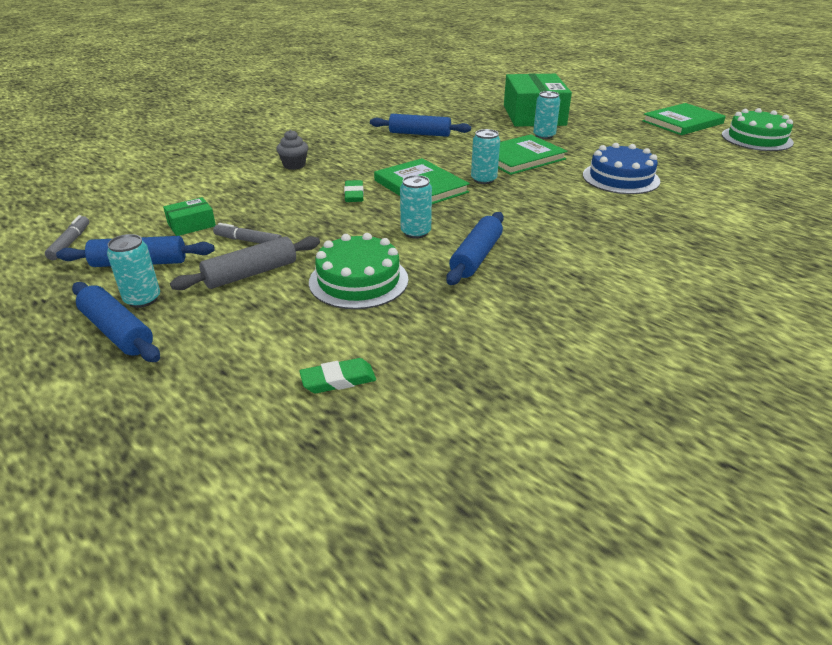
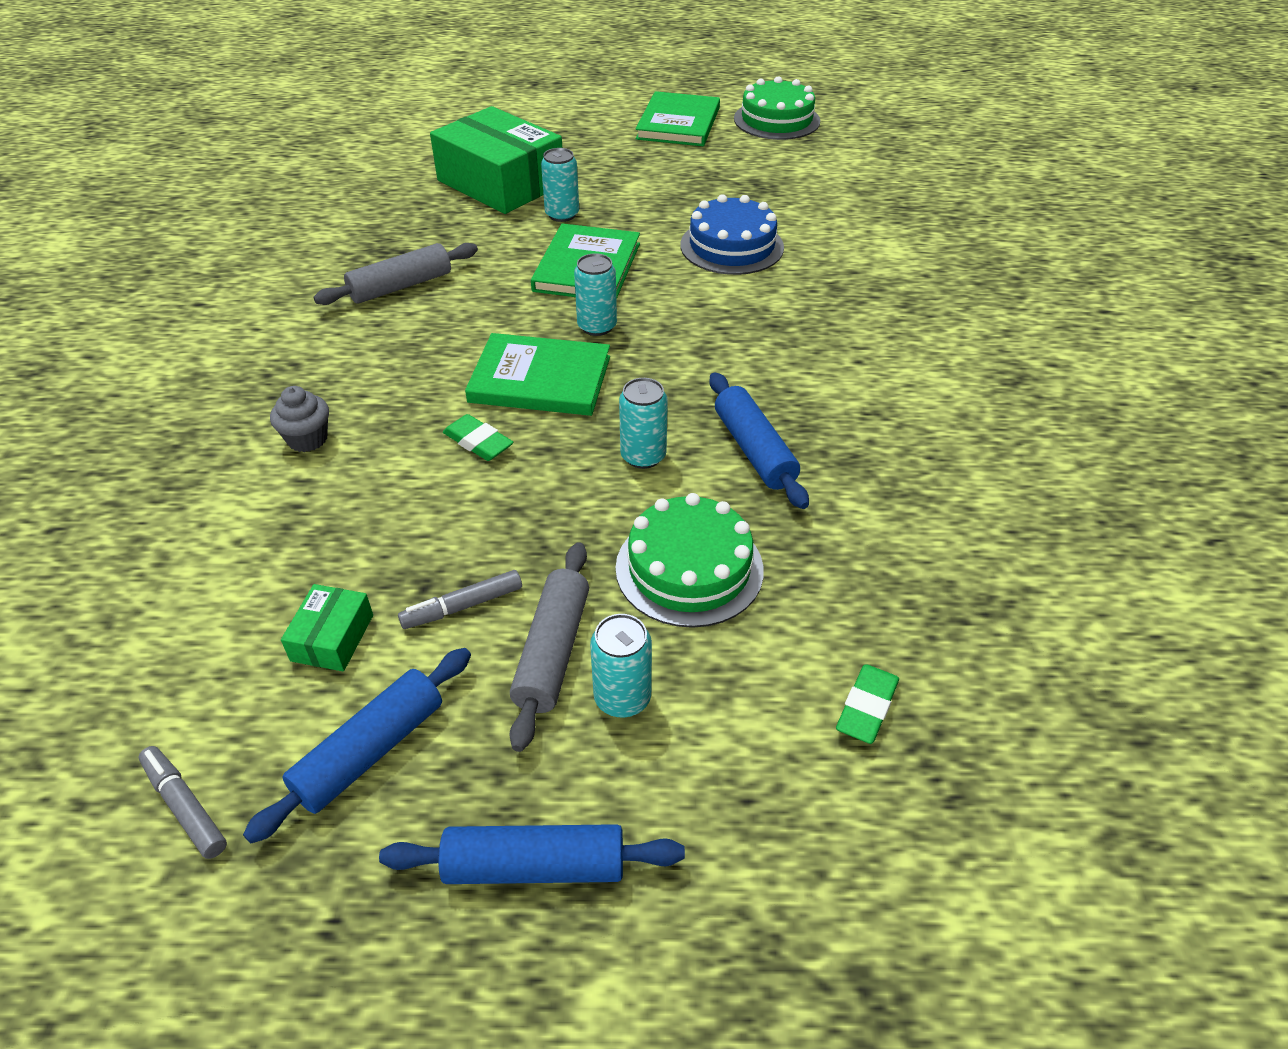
camera: 45 degrees left, 10 degrees up
turquoise can [107,234,160,308] -> turquoise can moved to [590,614,652,717]
blue rolling pin [370,114,471,137] -> grey rolling pin [314,243,478,305]

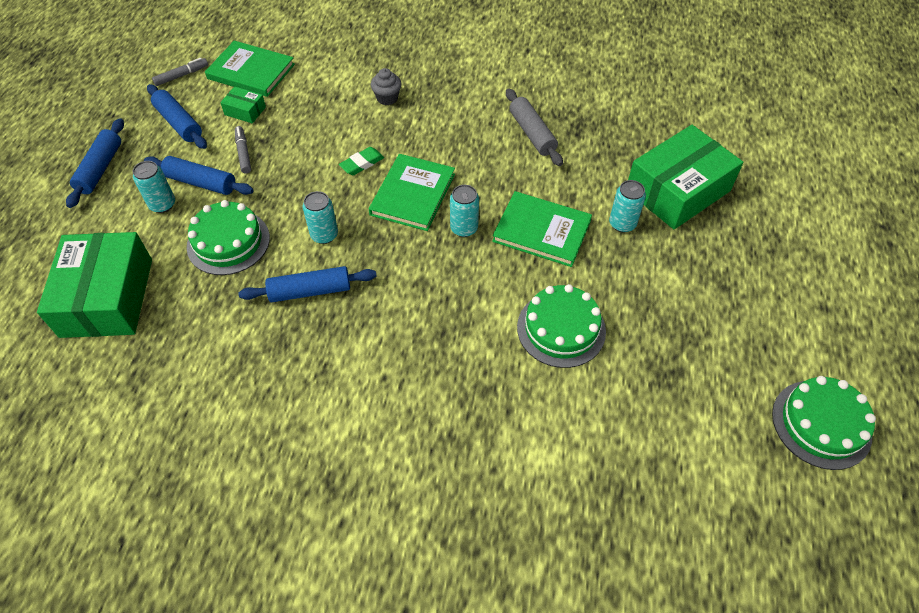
camera: 100 degrees right, 10 degrees up
grey rolling pin [509,542,589,752] -> blue rolling pin [144,156,254,195]
green book [635,91,720,146] -> green book moved to [205,41,295,97]
blue cake [680,194,784,275] -> green cake [517,284,606,368]
green eraser [836,664,899,744] -> green box [37,232,152,338]

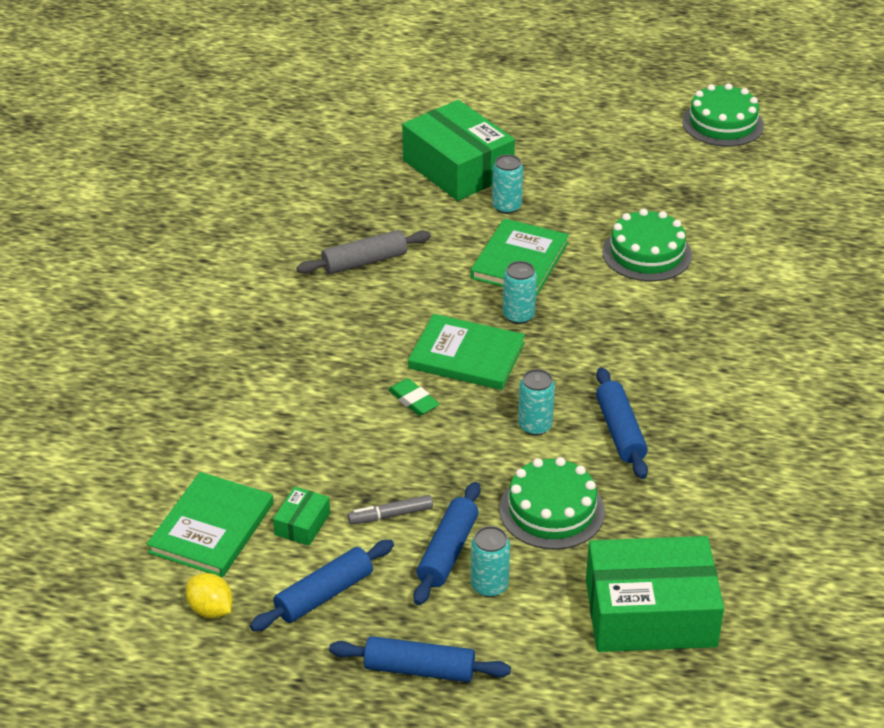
camera: 90 degrees left, 15 degrees down
grey marker [152,58,208,86] -> yellow lemon [186,573,233,618]
grey cupcake [371,68,401,105] -> none

